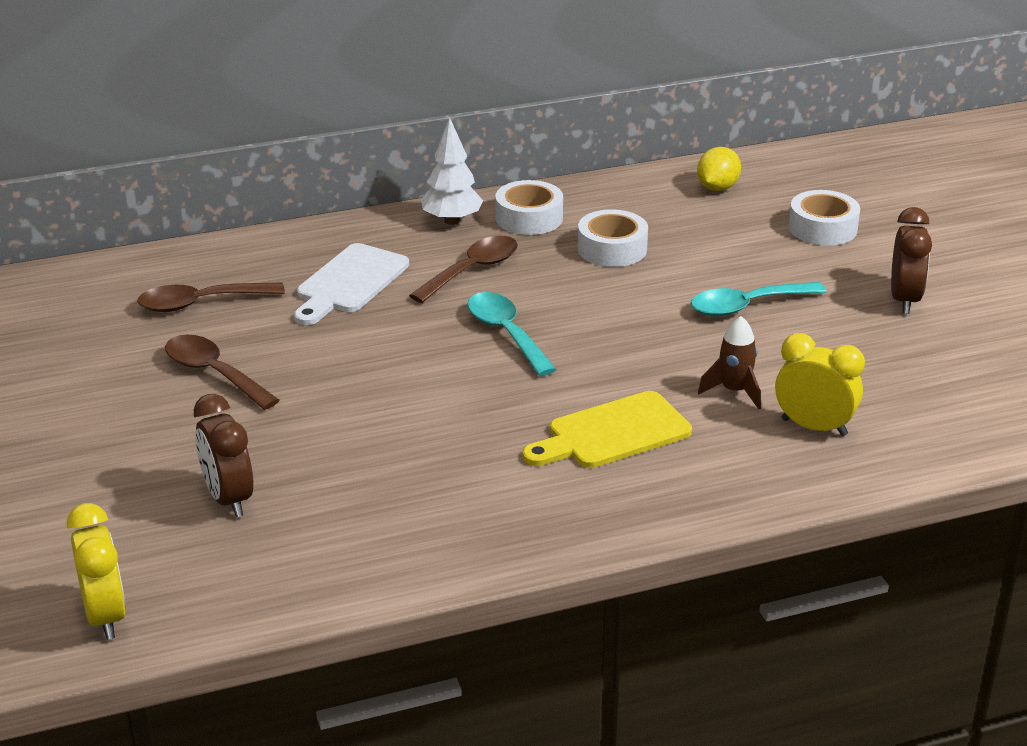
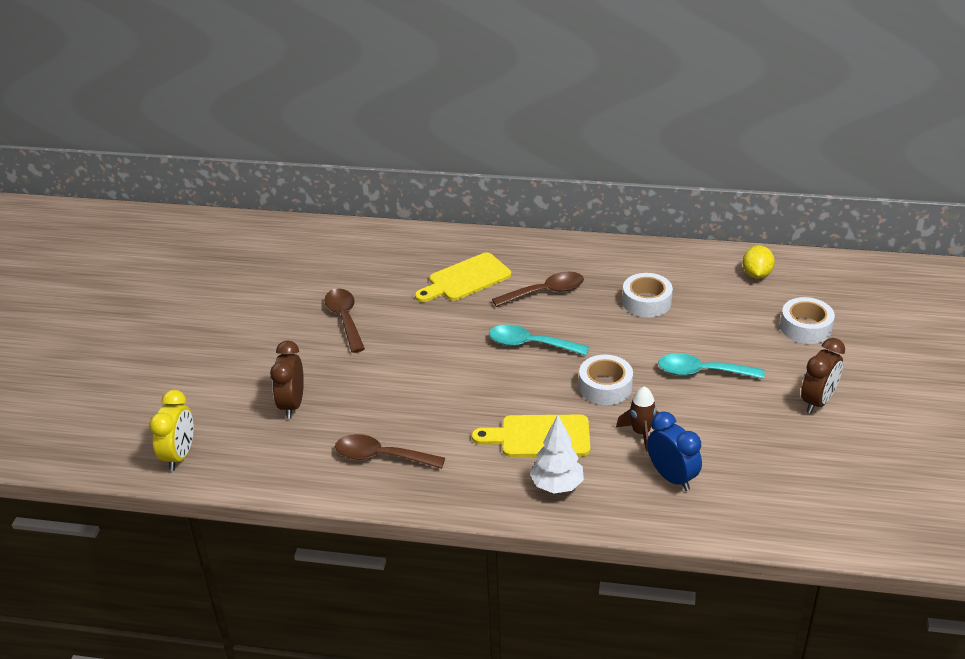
camera: 30 degrees right, 5 degrees up
brown spoon [137,283,285,312] -> brown spoon moved to [335,434,445,469]
white cutting board [294,243,409,325] -> yellow cutting board [415,253,511,302]
white tree [421,118,483,225] -> white tree moved to [530,415,584,494]
turquoise spoon [468,292,557,376] -> turquoise spoon turned 75 degrees counterclockwise [489,324,589,355]
white tape [495,180,563,235] -> white tape moved to [579,355,633,405]
yellow lemon [697,147,741,191] -> yellow lemon turned 45 degrees counterclockwise [742,245,775,279]
yellow clock [775,333,865,436] -> blue clock [647,411,702,491]

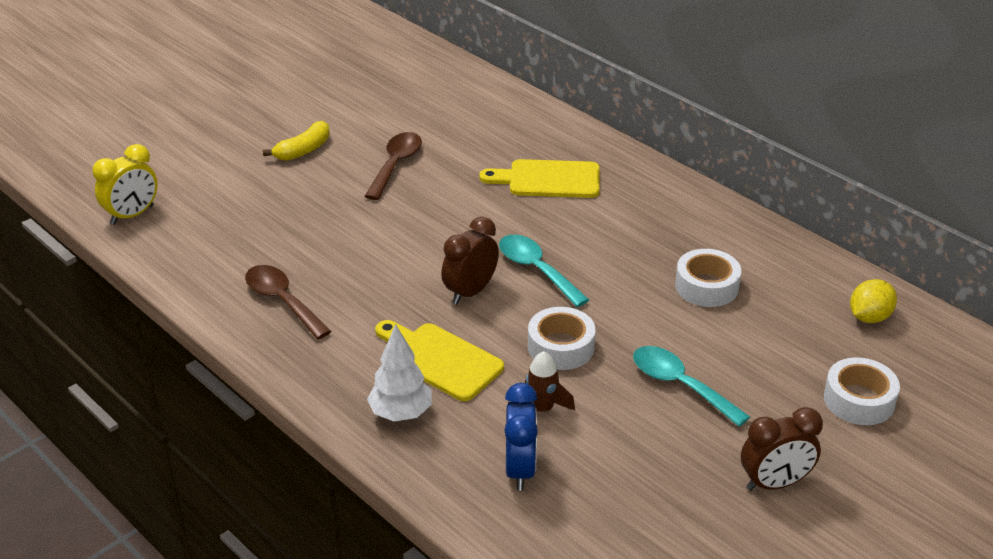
camera: 35 degrees right, 0 degrees up
brown clock [270,341,304,419] -> brown clock moved to [441,217,499,304]
brown spoon [492,272,584,307] -> none
none -> yellow banana [263,121,330,161]

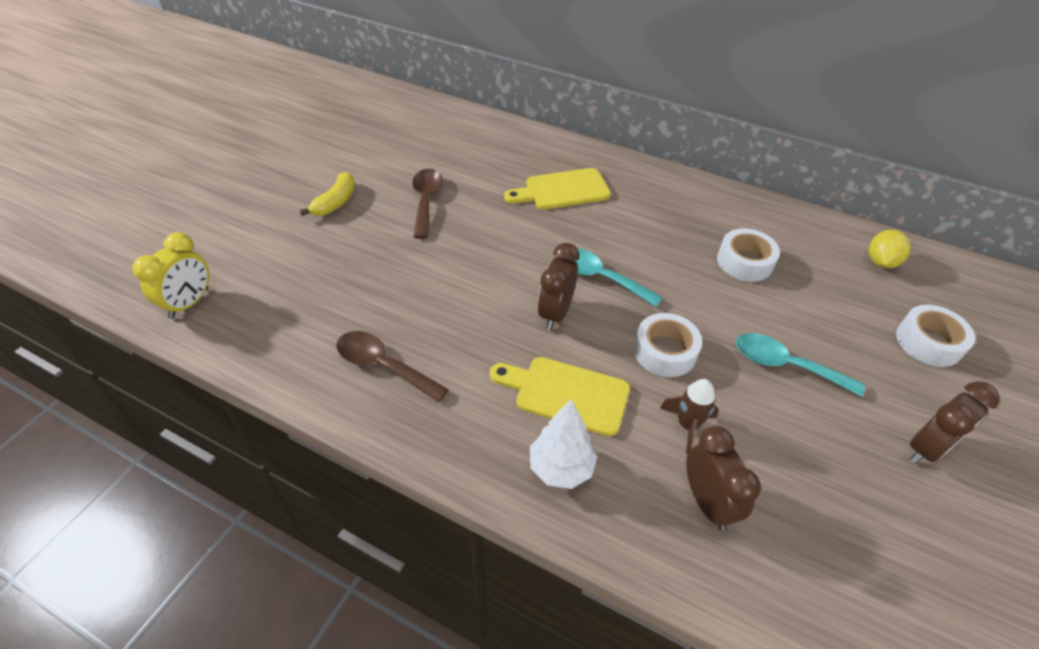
camera: 20 degrees left, 10 degrees up
blue clock [504,383,538,490] -> brown clock [686,426,761,530]

